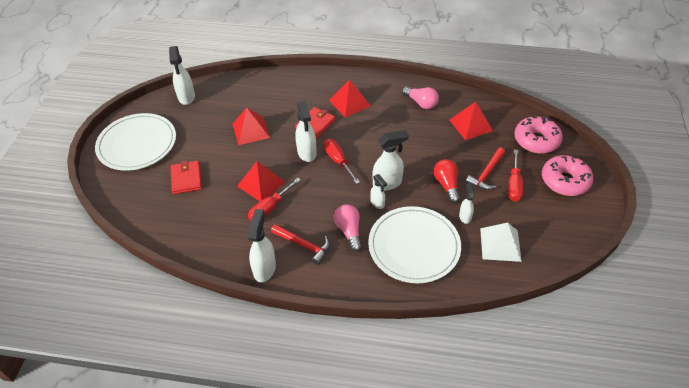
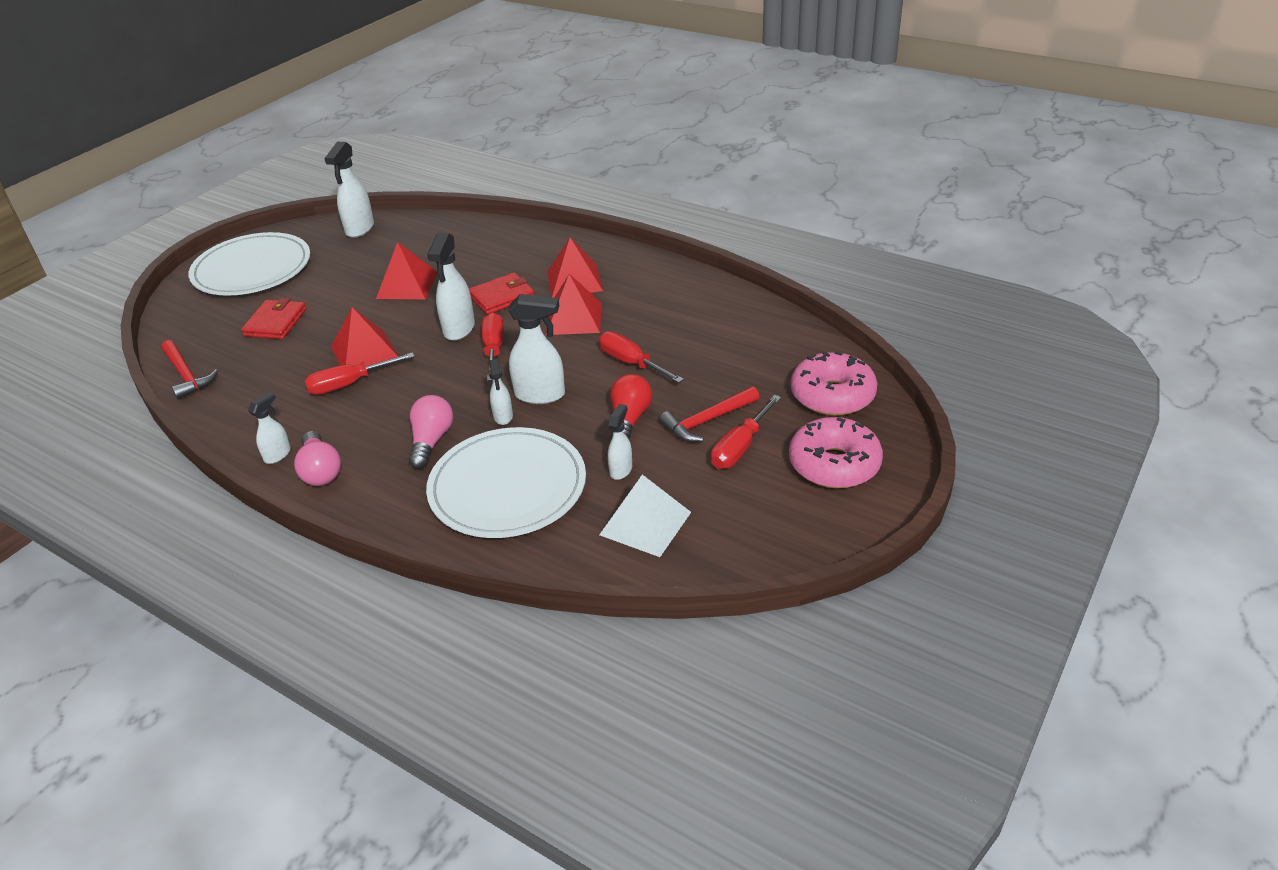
camera: 25 degrees right, 10 degrees down
white spray bottle [248,209,276,283] -> white spray bottle [248,392,291,464], size x0.58
red hammer [271,224,330,265] -> red hammer moved to [161,340,218,400]
pink light bulb [402,86,439,109] -> pink light bulb moved to [294,431,341,486]
red pyramid [449,102,493,140] -> red pyramid moved to [546,274,602,335]
none -> red screwdriver [599,331,684,383]

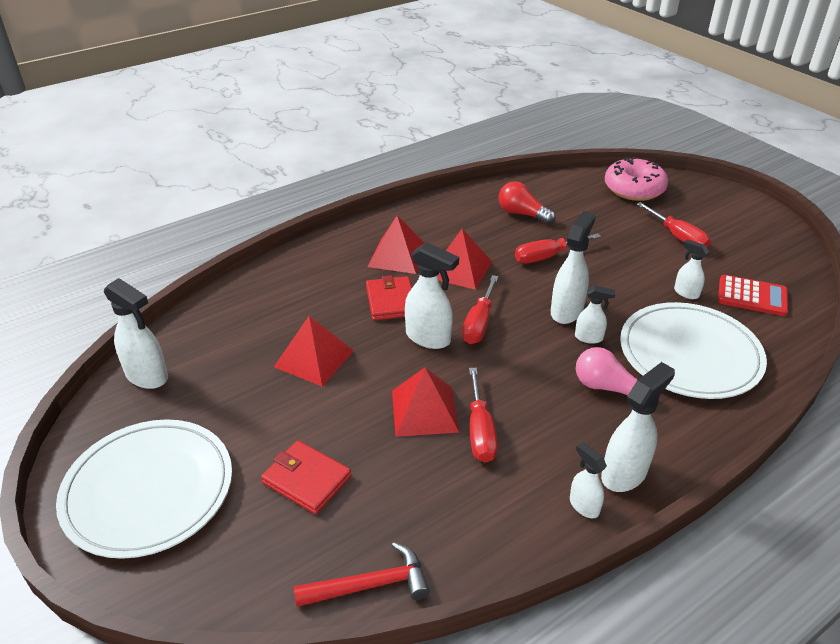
camera: 70 degrees left, 0 degrees up
pink light bulb [294,431,341,486] -> white spray bottle [601,362,675,492]
red screwdriver [482,313,504,381] -> red screwdriver turned 90 degrees counterclockwise [462,275,498,344]
white pyramid [599,474,691,557] -> red calculator [718,275,788,316]
red light bulb [610,374,652,441] -> red light bulb moved to [499,181,556,224]
red hammer [659,386,759,442] -> none
pink donut [789,417,883,488] -> none

